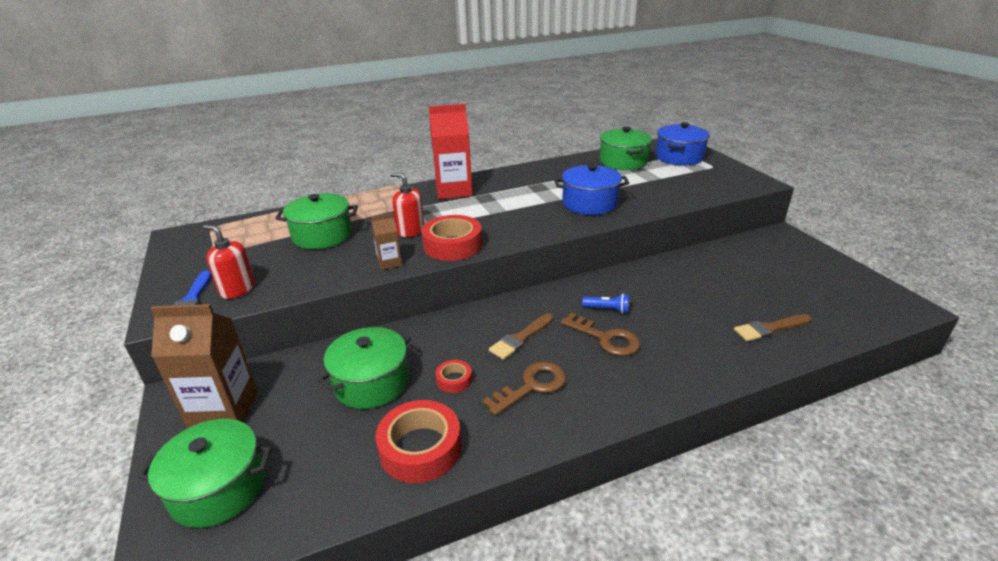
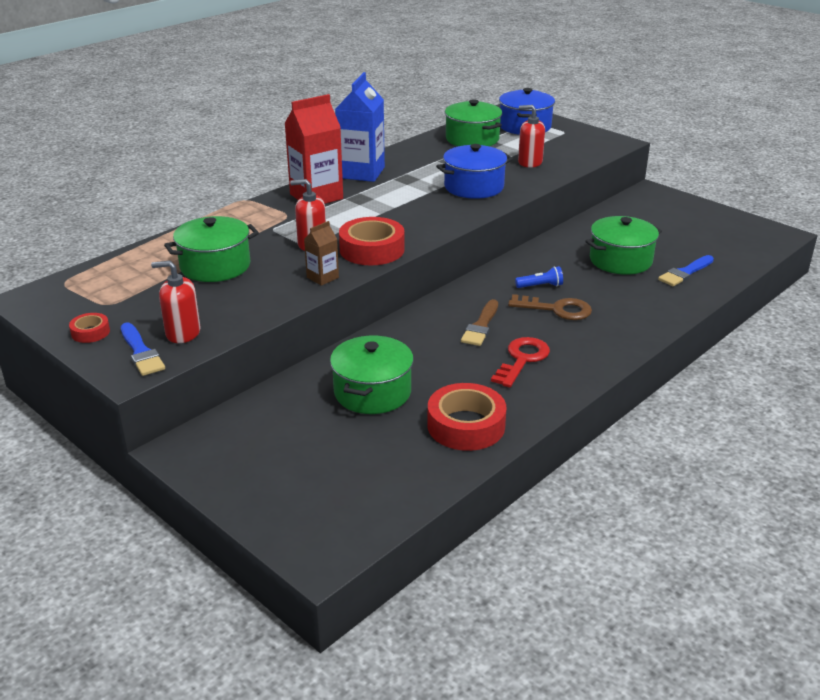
camera: 25 degrees left, 0 degrees up
green pot [138,419,272,528] -> green pot moved to [586,216,662,275]
brown carton [150,304,258,429] -> none
red tape [435,360,472,393] -> red tape moved to [69,313,110,343]
brown key [482,361,566,416] -> red key [491,337,550,388]
brown brush [734,314,812,341] -> blue brush [658,255,714,286]
none -> blue carton [335,72,385,182]
none -> red soap dispenser [518,105,545,168]

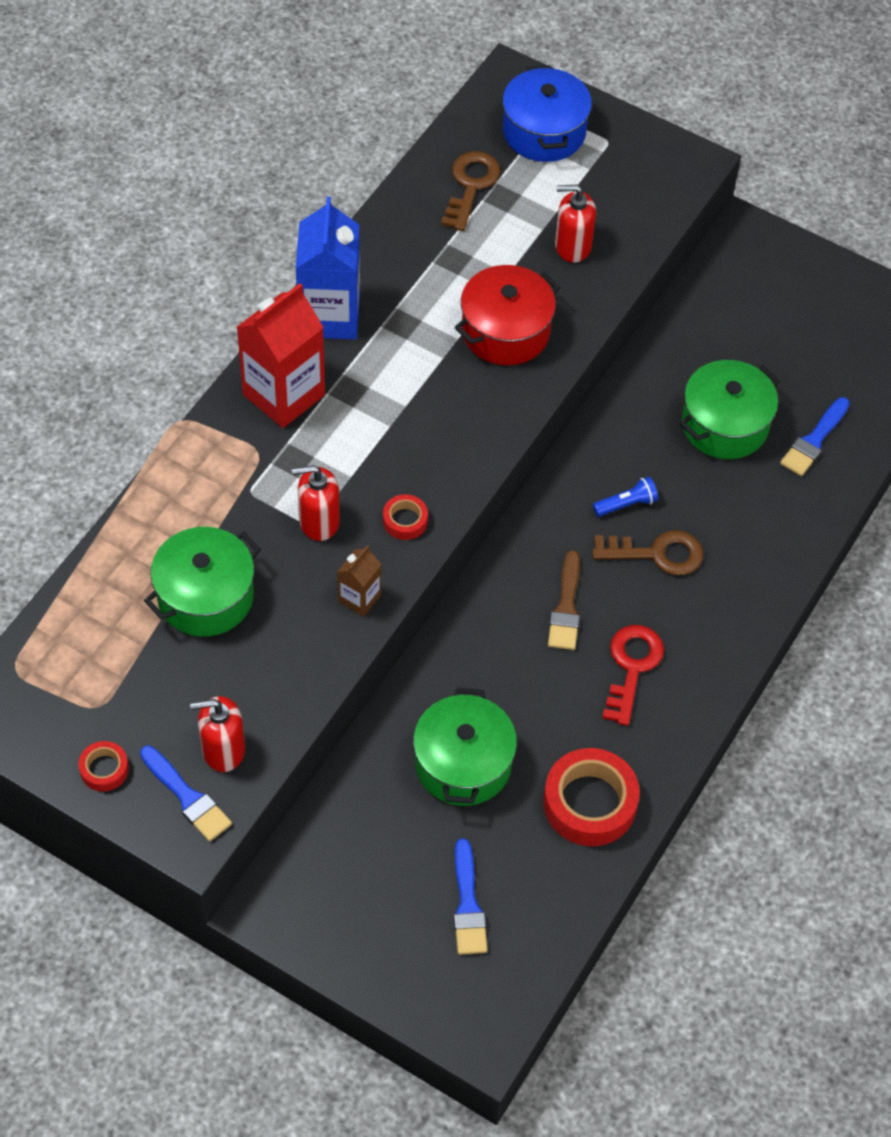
camera: 15 degrees left, 25 degrees up
red tape [339,217,405,265] -> red tape [383,494,428,540], size x0.50
blue pot [436,144,513,199] -> red pot [455,265,561,365]
green pot [445,99,502,146] -> brown key [441,151,501,231]
none -> blue brush [454,838,488,955]

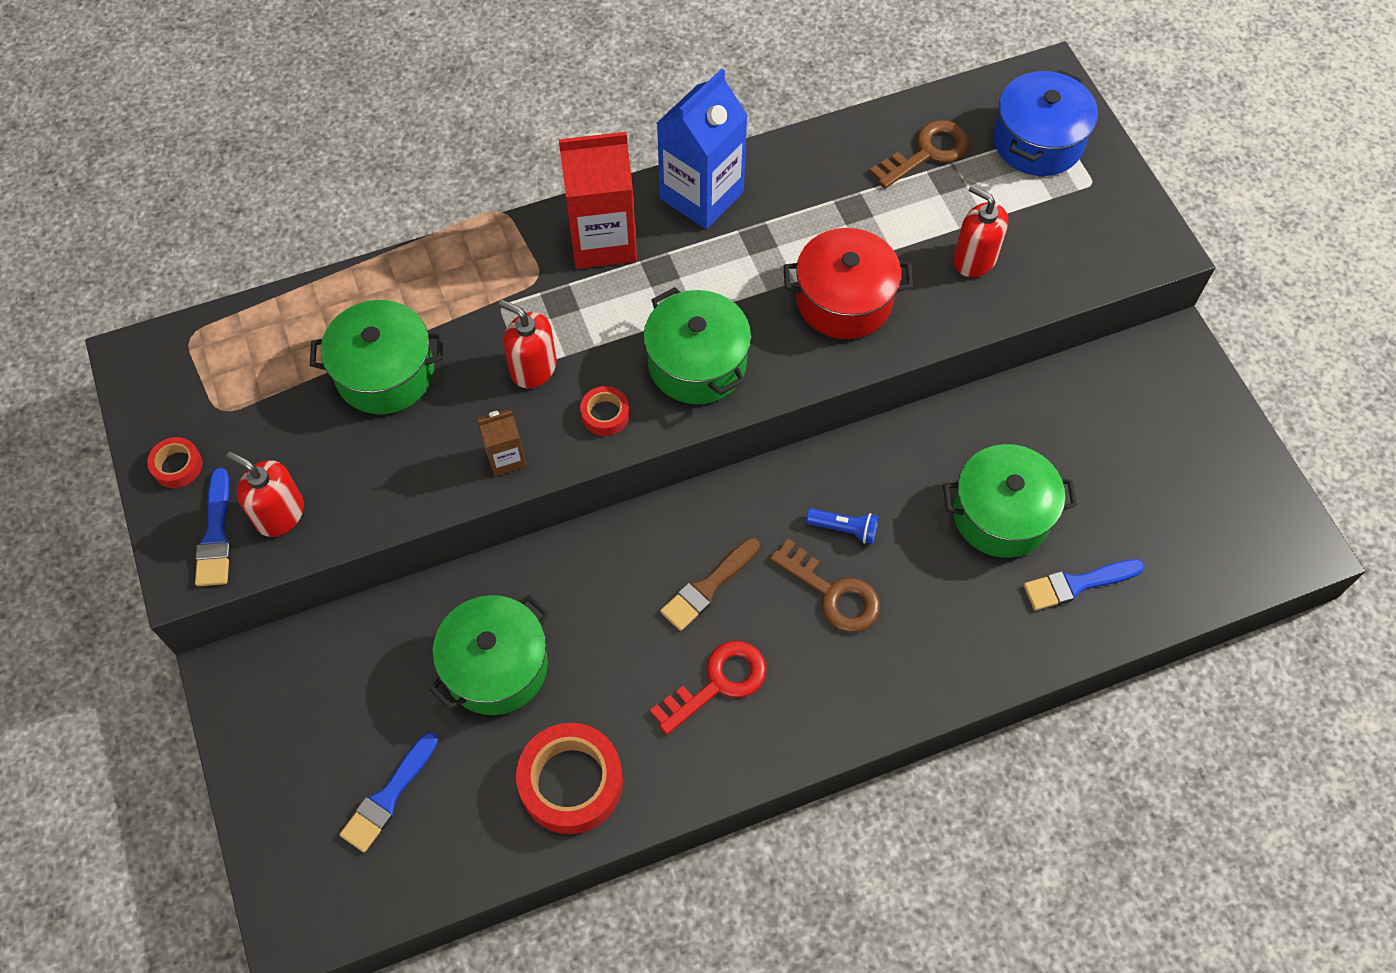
camera: 40 degrees right, 5 degrees up
none -> green pot [643,287,751,404]

